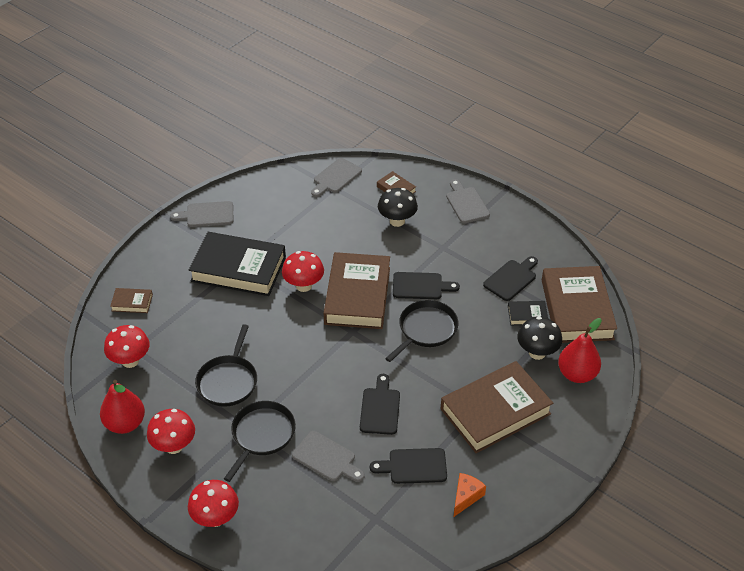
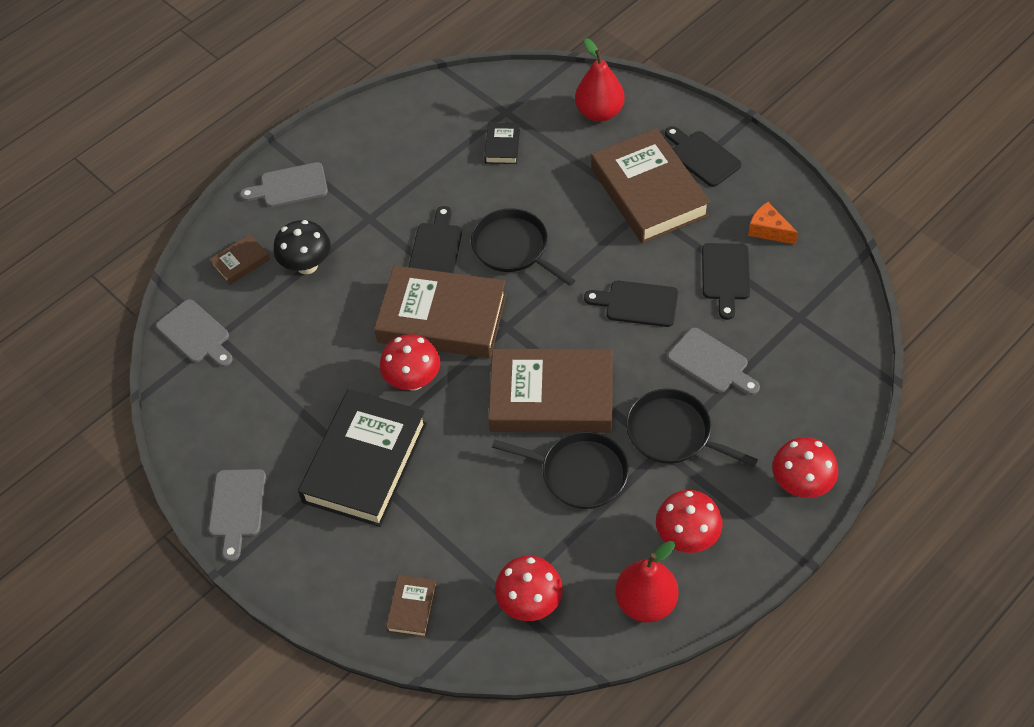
camera: 80 degrees left, 10 degrees up
grey cutting board [292,431,364,482] -> grey cutting board turned 90 degrees clockwise [668,328,760,395]
black cutting board [483,256,538,301] -> black cutting board moved to [665,126,742,187]
black mushroom [517,316,562,360] -> none
brown book [542,266,617,343] -> brown book moved to [488,349,612,433]

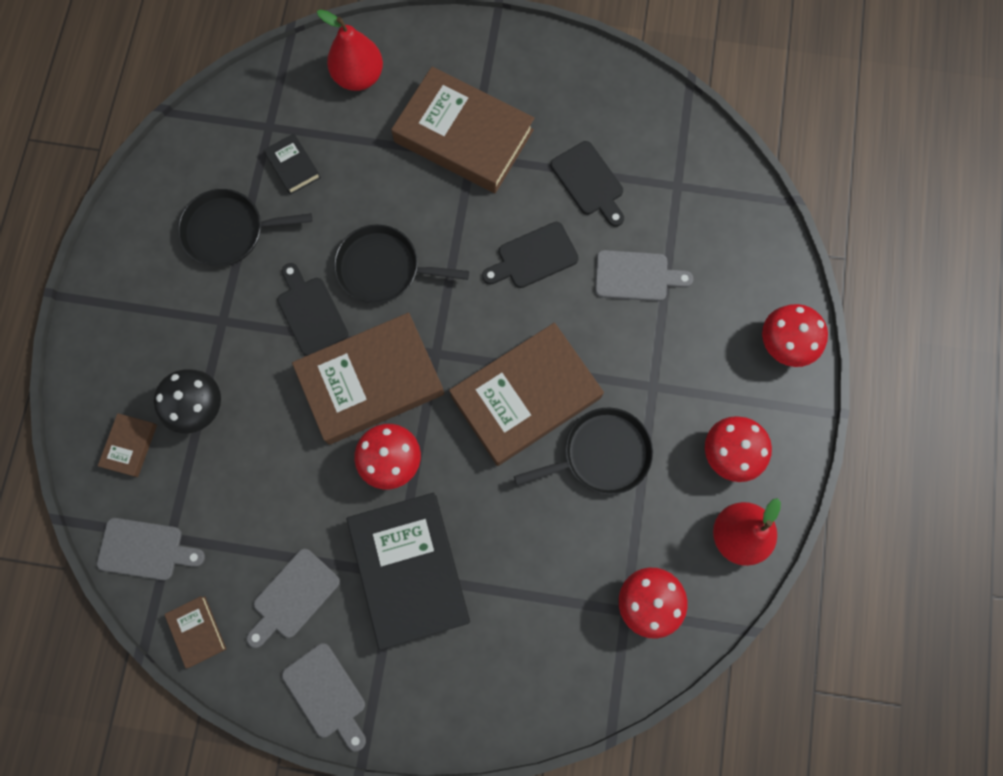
camera: 40 degrees left, 20 degrees up
grey cutting board [240,162,328,207] -> grey cutting board moved to [246,549,340,648]
brown book [386,575,437,637] -> brown book moved to [164,596,226,668]
black pan [626,388,758,467] -> black pan moved to [178,189,312,266]
black cutting board [665,126,742,187] -> none
orange cheese [748,202,798,245] -> none

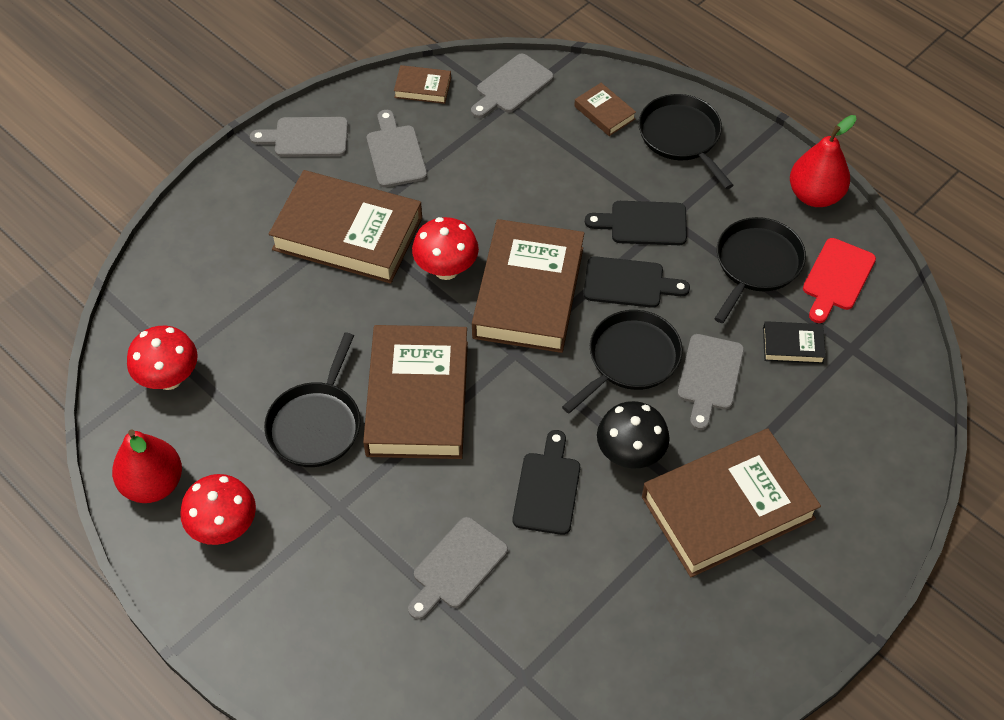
camera: 125 degrees right, 20 degrees down
black mushroom [154,369,221,433] -> black mushroom moved to [597,401,670,469]
red pear [317,9,383,91] -> red pear moved to [790,115,857,207]
black book [347,493,470,650] -> brown book [269,170,422,284]
black cutting board [551,141,624,227] -> black cutting board moved to [585,201,687,245]
red mushroom [762,304,828,367] -> none
none -> black pan [638,94,734,189]
none -> grey cutting board [678,334,744,430]
none -> red cutting board [803,238,876,323]

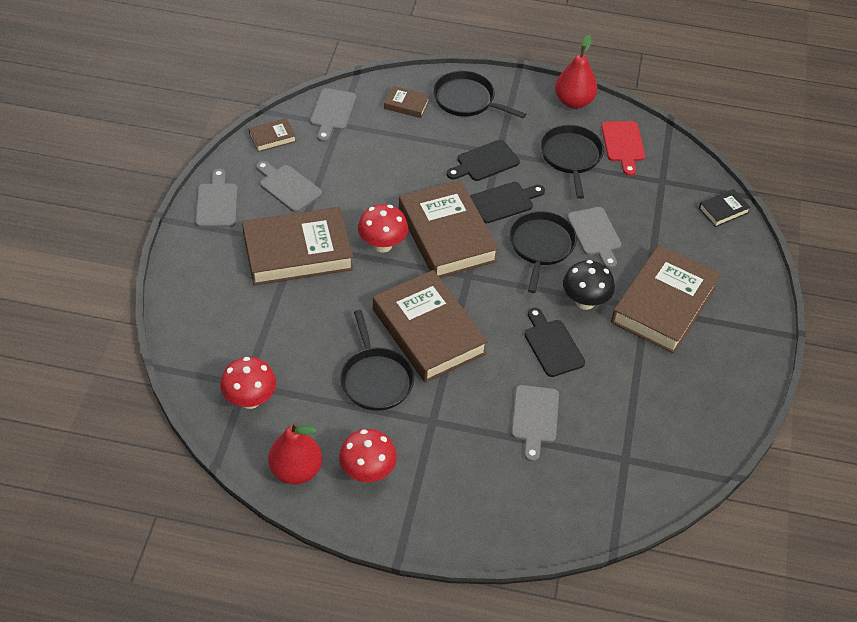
camera: 35 degrees left, 5 degrees down
grey cutting board [250,117,348,157] -> grey cutting board turned 120 degrees clockwise [195,169,238,228]
black book [763,321,826,364] -> black book moved to [699,189,751,227]

